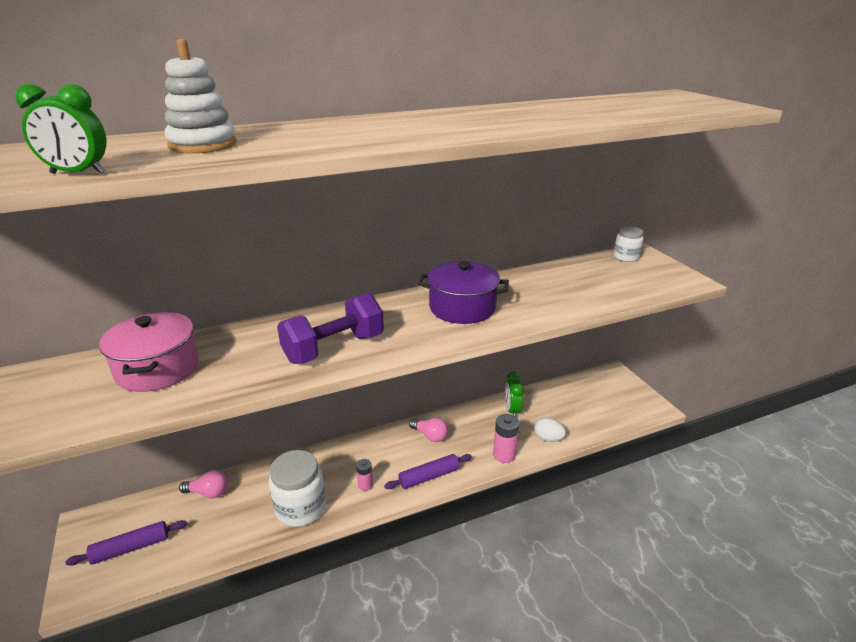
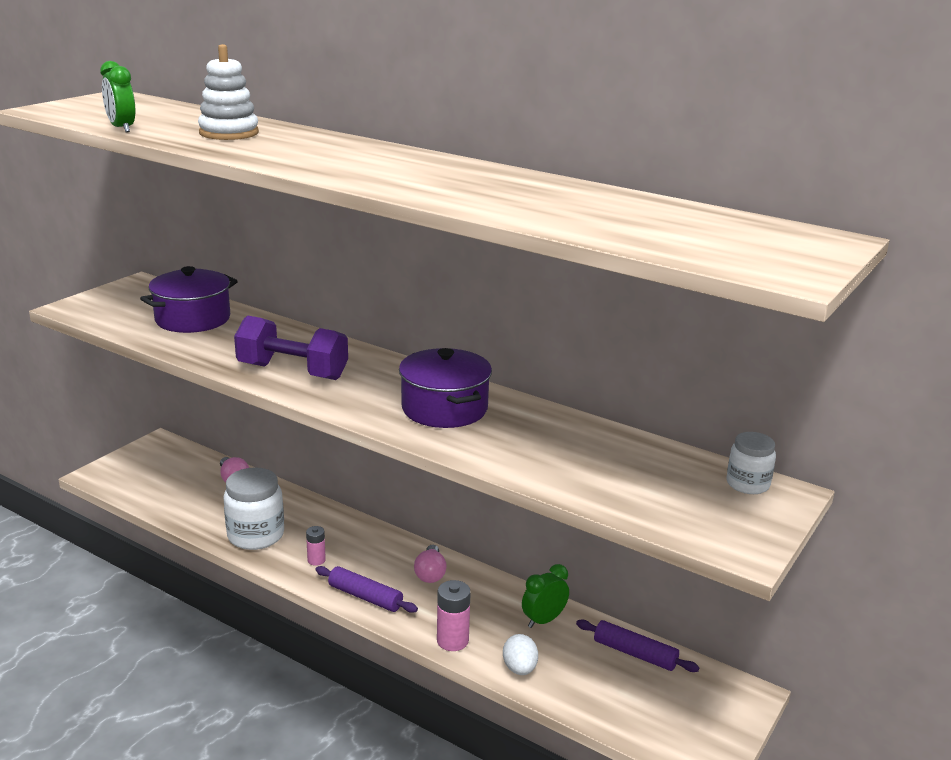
camera: 55 degrees right, 5 degrees down
purple rolling pin [65,520,187,566] -> purple rolling pin moved to [576,619,699,672]
pink pot [99,312,199,392] -> purple pot [140,266,238,333]

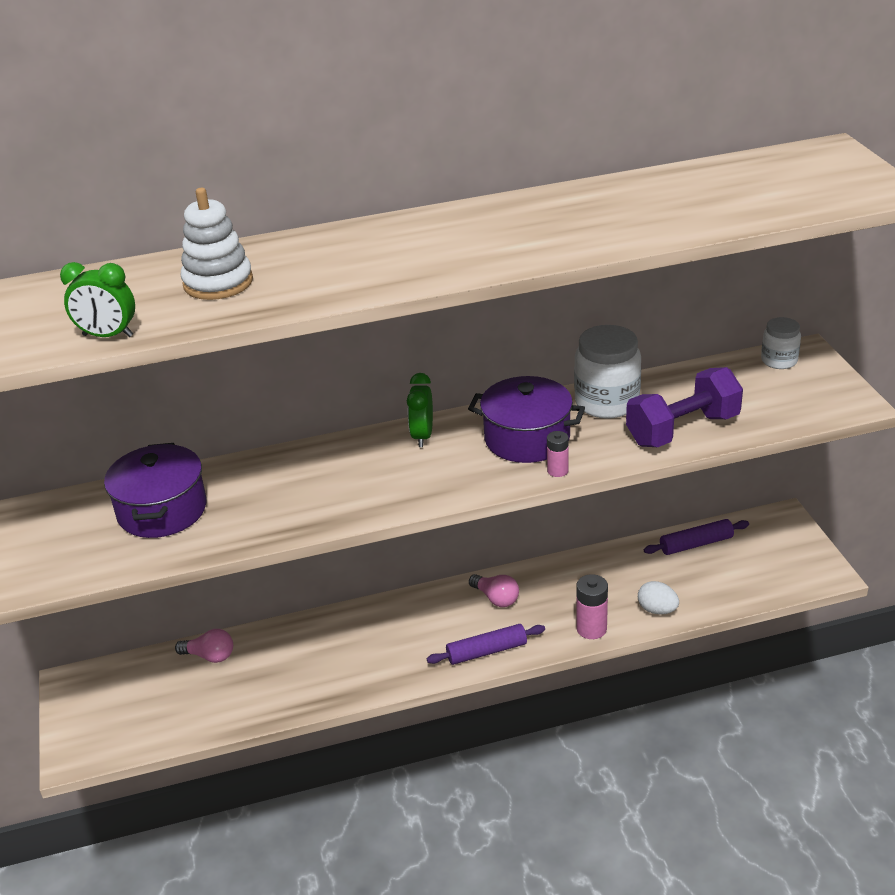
camera: 45 degrees left, 10 degrees up
white jar [223,467,284,550] -> white jar moved to [574,325,641,419]
purple dumbbell [234,316,348,380] -> purple dumbbell moved to [626,367,743,447]
pink battery [306,526,326,566] -> pink battery moved to [547,431,569,477]
green clock [522,564,569,628] -> green clock moved to [407,373,433,447]

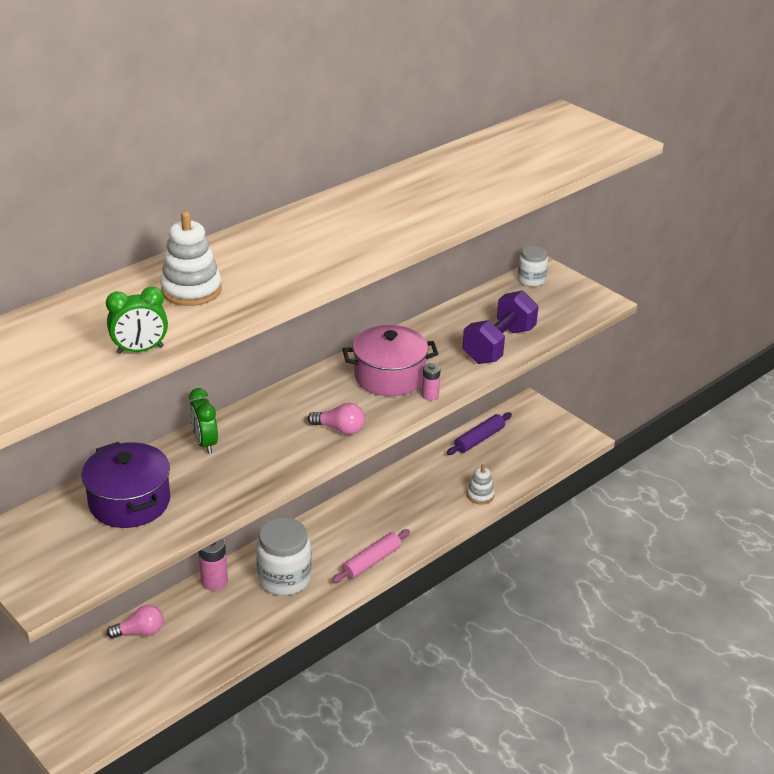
camera: 30 degrees left, 0 degrees up
green clock [407,373,433,447] -> green clock moved to [189,388,218,454]
purple rolling pin [427,624,545,665] -> pink rolling pin [332,529,410,583]
purple pot [468,376,585,463] -> pink pot [342,325,438,396]
pink light bulb [469,574,519,607] -> pink light bulb moved to [308,403,365,435]
white jar [574,325,641,419] -> white jar moved to [256,518,312,595]
pink battery [577,574,608,639] -> pink battery moved to [198,538,228,591]
white egg [638,581,679,615] -> white stacking toy [467,464,495,505]

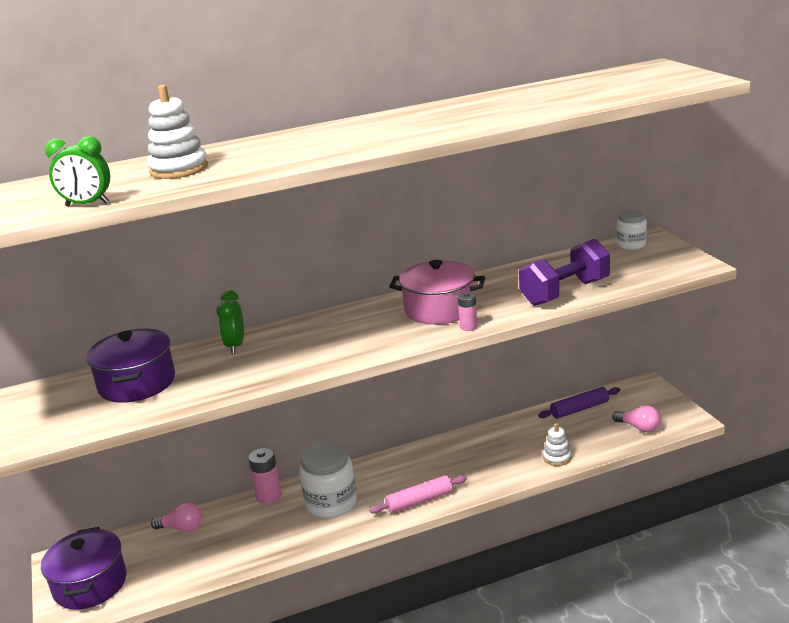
camera: 25 degrees right, 10 degrees down
pink light bulb [308,403,365,435] -> pink light bulb moved to [612,405,661,432]
none -> purple pot [41,527,126,609]

